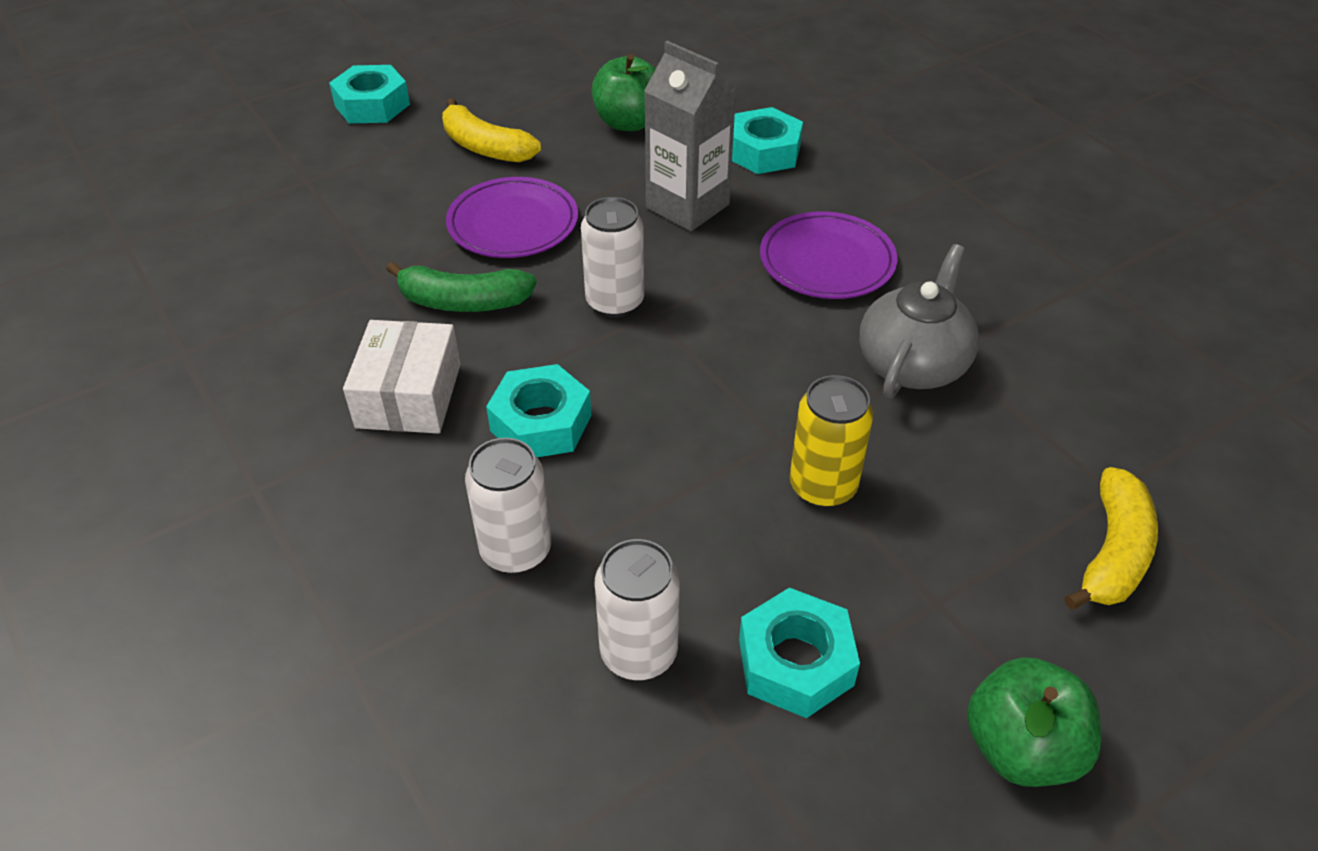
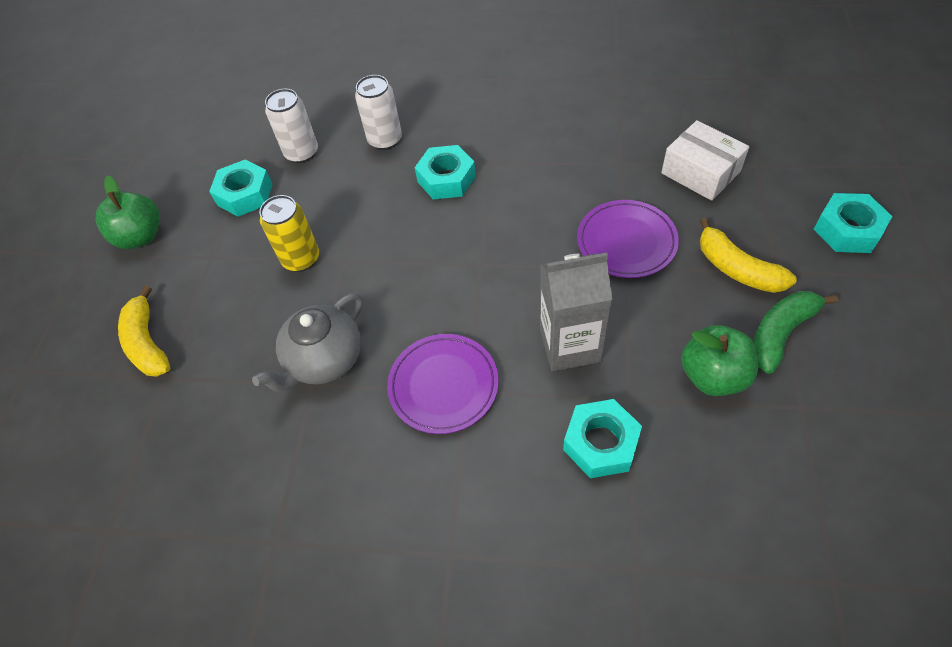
camera: 135 degrees right, 10 degrees up
white box [343,320,461,434] -> white box moved to [661,120,749,201]
green banana [386,261,537,312] -> green banana moved to [753,291,838,374]
yellow banana [442,98,541,162] -> yellow banana turned 120 degrees counterclockwise [700,218,797,293]
white can [581,197,644,318] -> none
grey teapot [859,244,979,398] -> grey teapot turned 60 degrees clockwise [252,293,363,392]

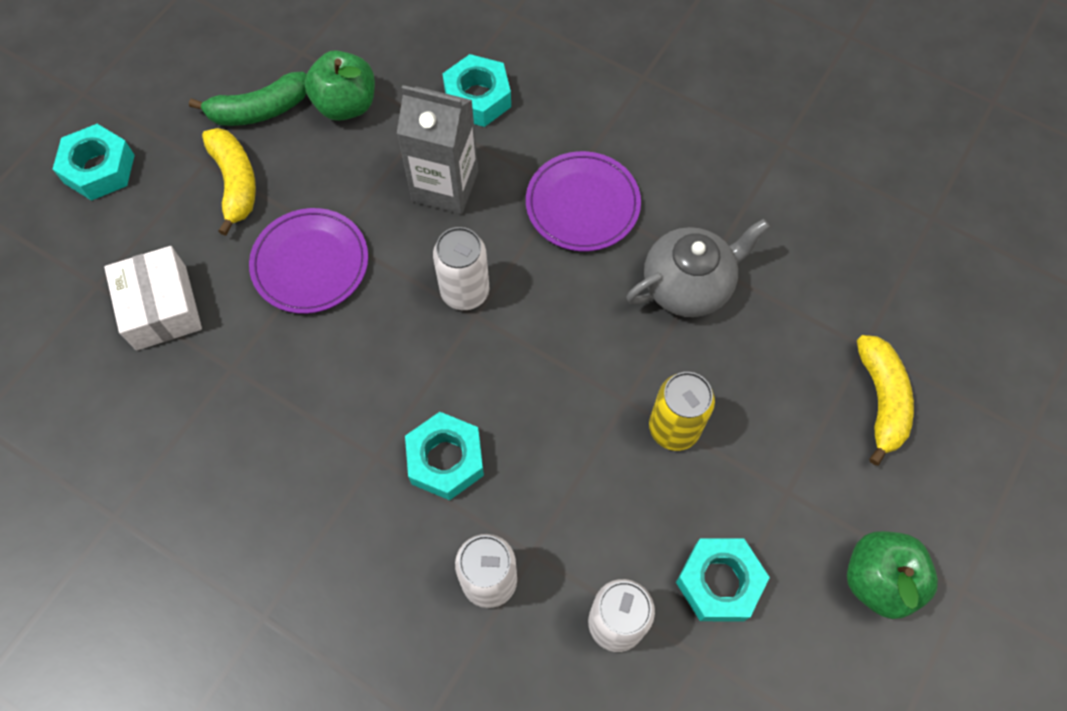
camera: 160 degrees left, 10 degrees up
none -> white can [433,227,489,310]

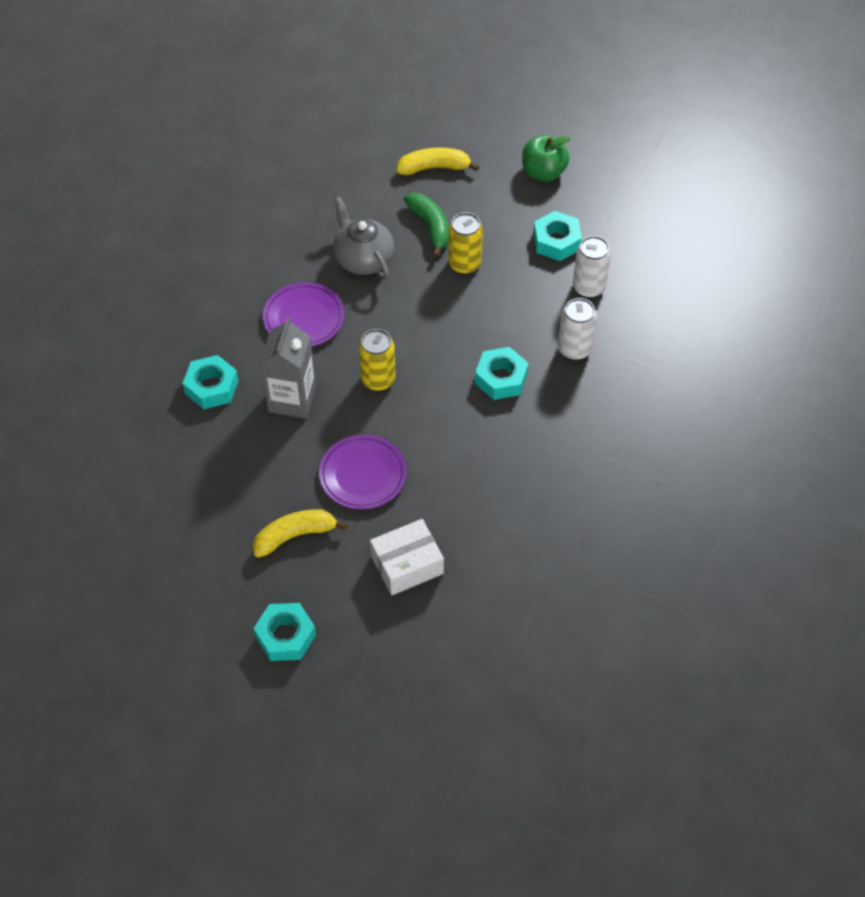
camera: 95 degrees left, 10 degrees down
green banana [189,72,307,126] -> green banana moved to [403,193,449,257]
green apple [304,50,375,121] -> none
white can [433,227,489,310] -> yellow can [359,329,396,391]

